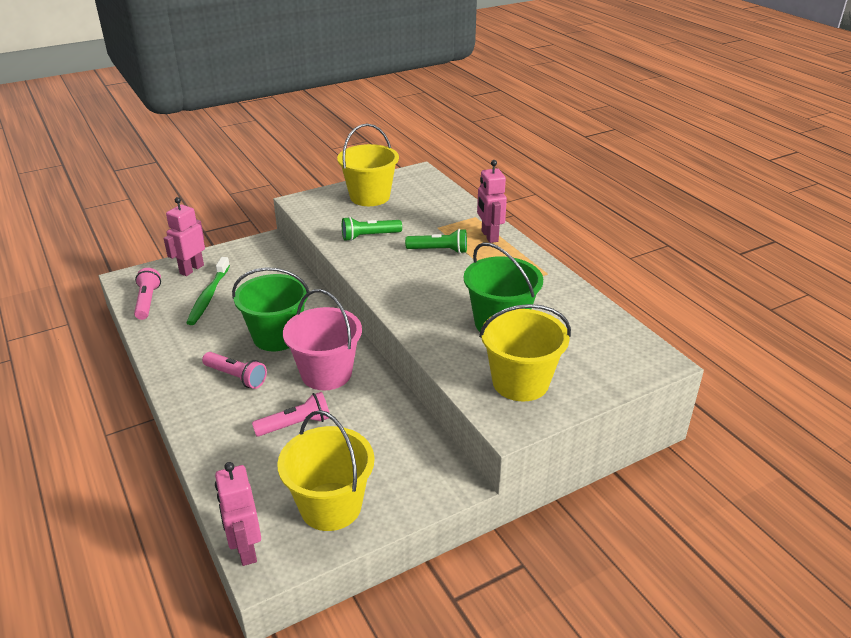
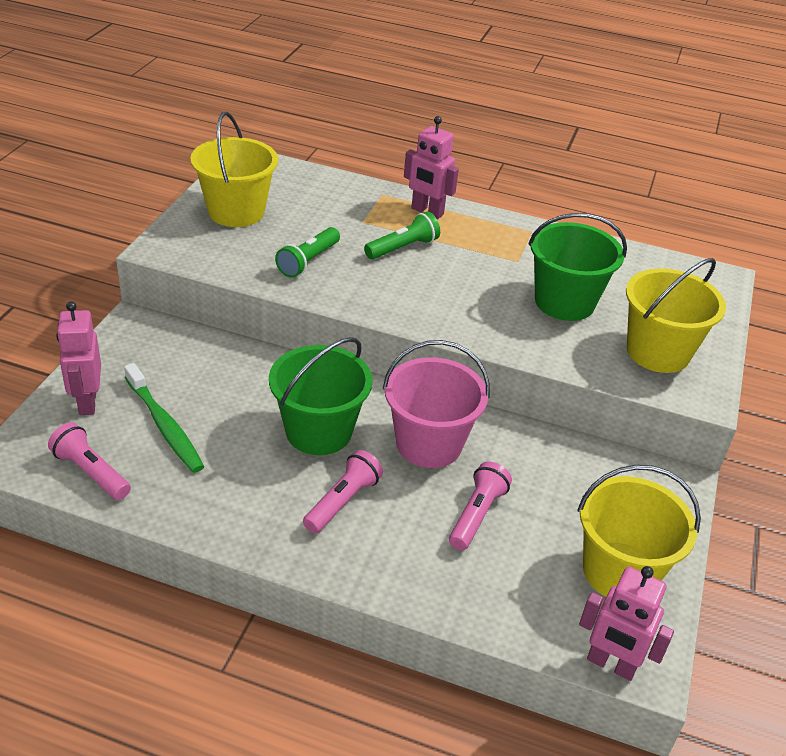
camera: 45 degrees left, 5 degrees up
pink flashlight [202,352,267,389] -> pink flashlight turned 45 degrees counterclockwise [303,450,383,533]

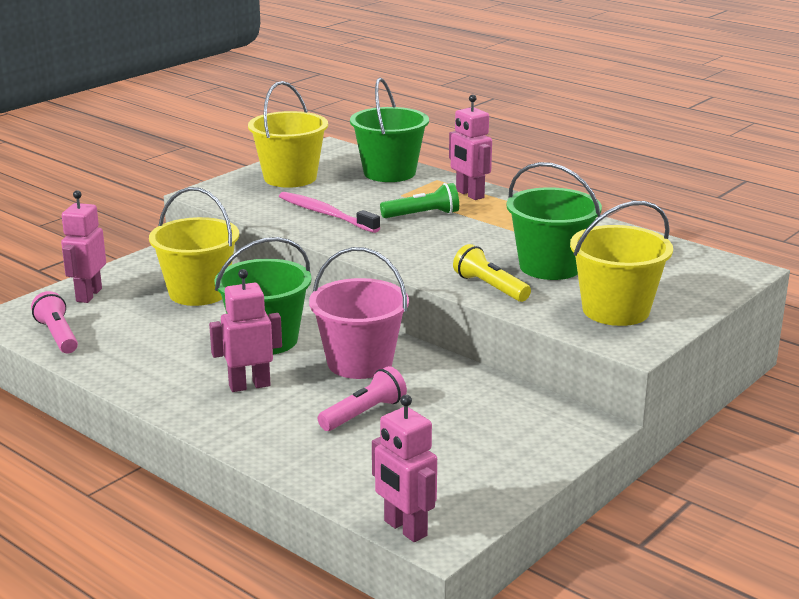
camera: 25 degrees right, 15 degrees down
green toothbrush [124,363,204,473] -> none
green flashlight [275,227,340,278] -> pink toothbrush [279,192,380,233]
pink flashlight [303,450,383,533] -> pink robot [209,269,282,392]
yellow bucket [577,465,701,597] -> yellow bucket moved to [149,187,239,306]
none -> green bucket [350,78,429,182]
none -> yellow flashlight [453,244,531,302]

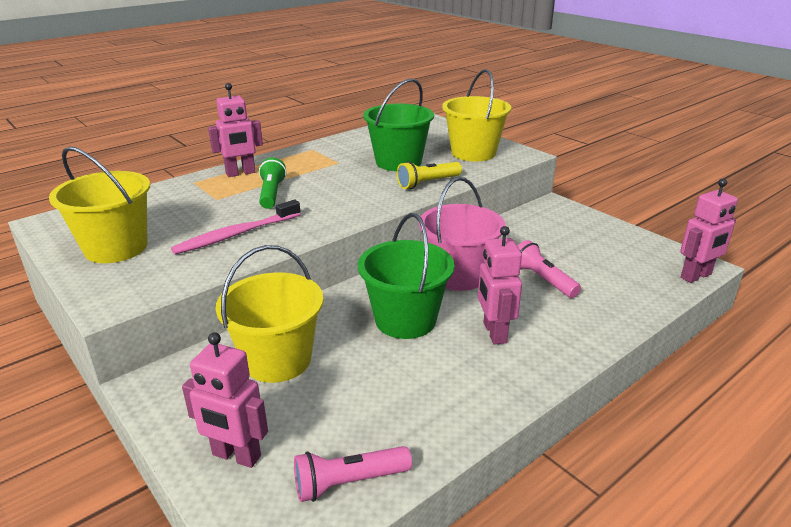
camera: 80 degrees left, 5 degrees up
green bucket [350,78,429,182] -> none

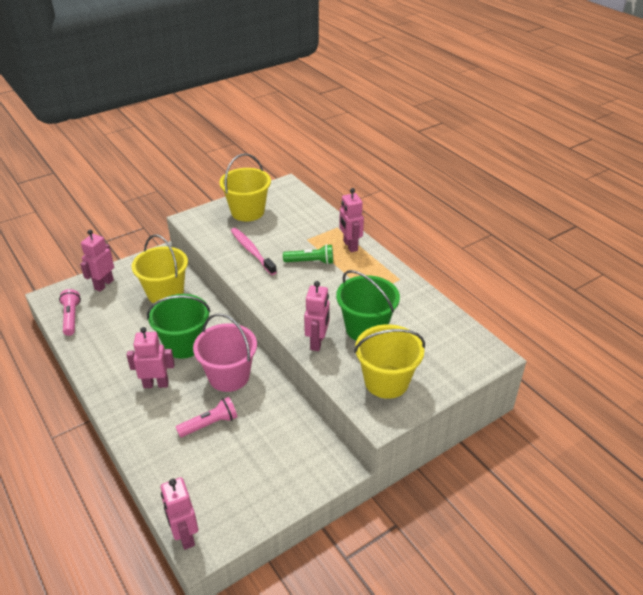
camera: 95 degrees right, 10 degrees up
yellow flashlight [397,161,462,189] -> pink robot [304,281,330,351]

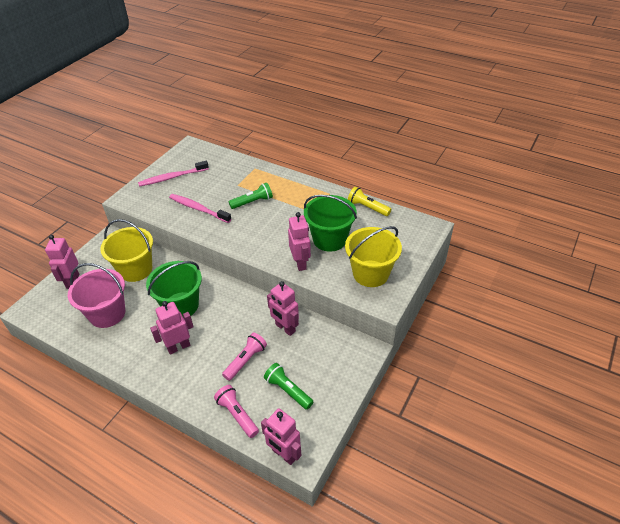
camera: 25 degrees left, 5 degrees up
pink flashlight [59,289,81,336] -> pink flashlight moved to [214,385,259,438]
pink bucket [193,313,257,392] -> pink bucket moved to [68,263,125,328]
yellow bucket [219,154,271,221] -> pink toothbrush [138,161,209,187]
pink robot [339,188,364,252] -> pink robot moved to [267,281,299,336]
none -> green flashlight [264,363,314,410]
none -> yellow flashlight [348,187,391,216]

